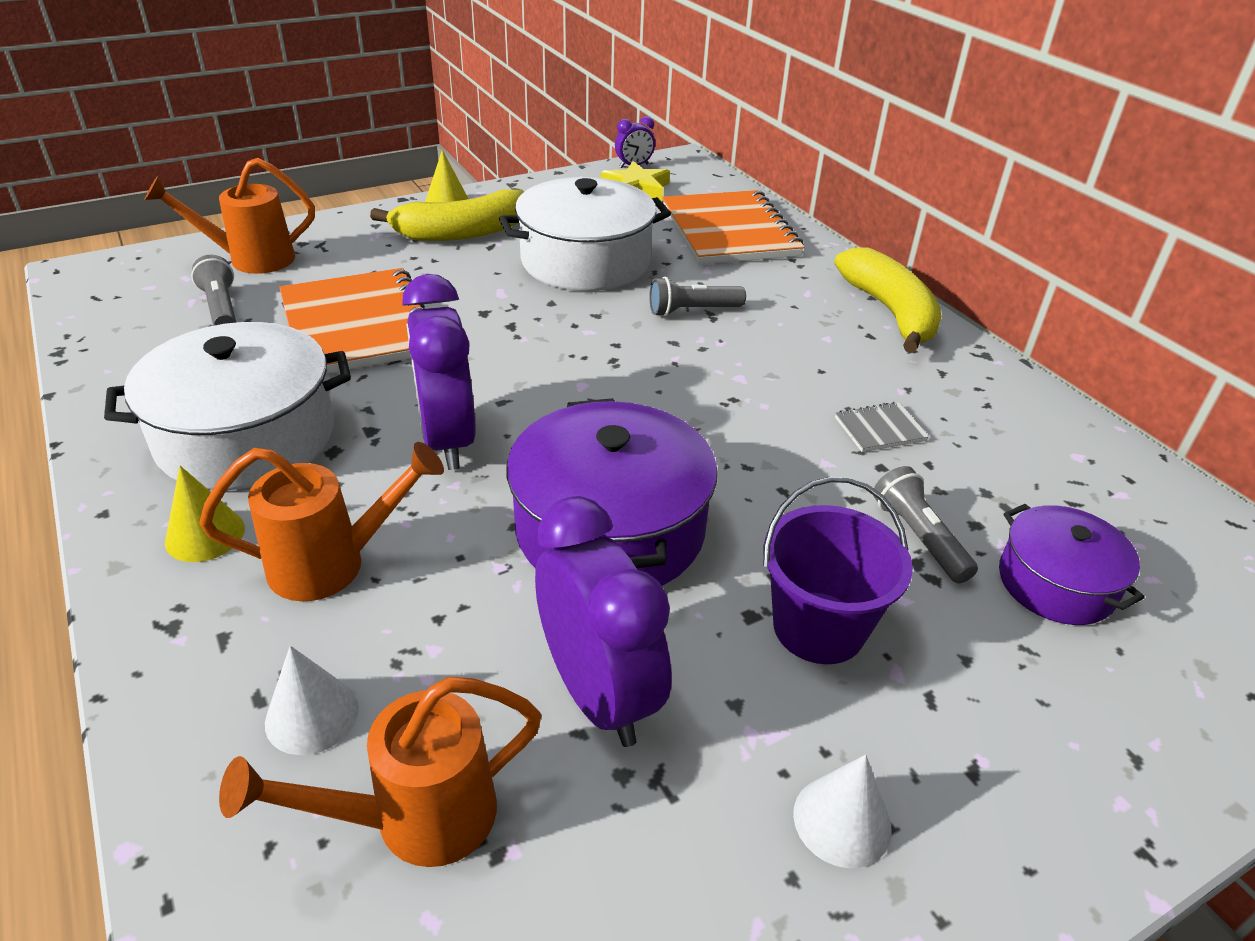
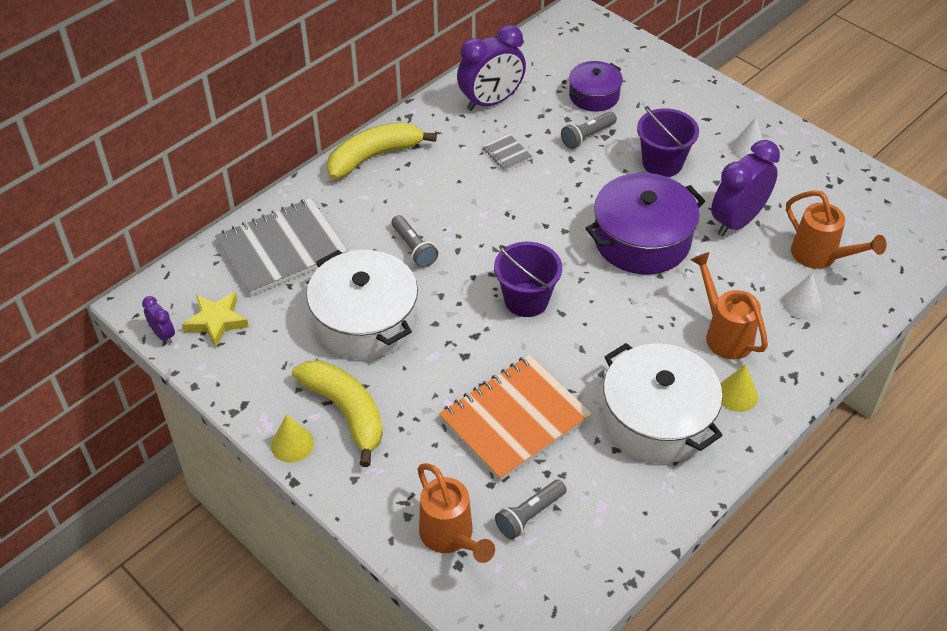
camera: 105 degrees left, 10 degrees up
purple clock [402,274,476,470] -> purple clock moved to [457,25,526,111]
orange notebook [662,190,805,264] -> grey notebook [215,198,348,296]
none -> purple bucket [494,242,562,317]

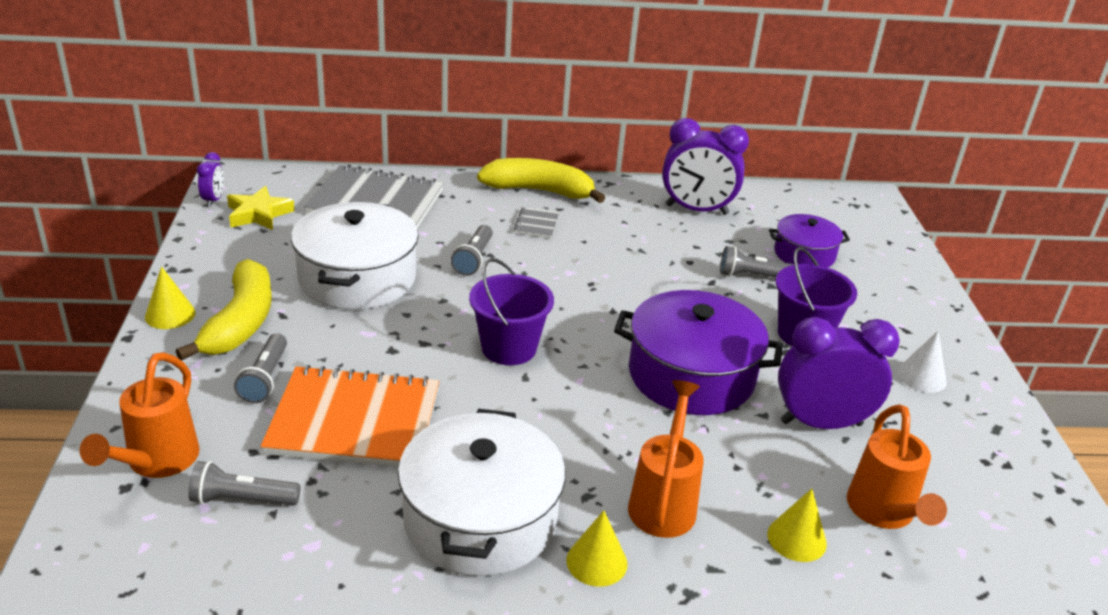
camera: 40 degrees right, 15 degrees down
grey notebook [483,134,532,171] -> grey notebook moved to [514,207,560,238]
white cone [782,273,822,320] -> yellow cone [767,488,827,562]
none -> grey flashlight [234,333,287,403]

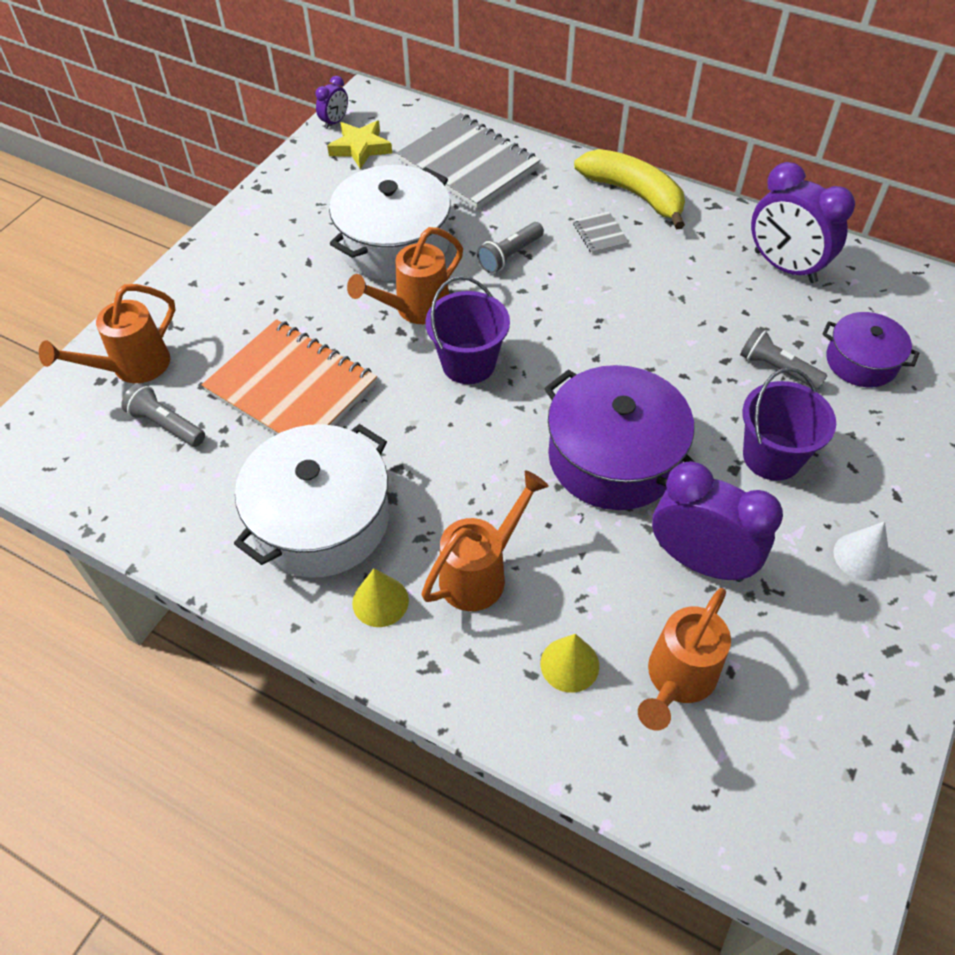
camera: 35 degrees right, 20 degrees up
yellow cone [145,266,196,329] -> none
yellow banana [176,259,272,361] -> none
grey flashlight [234,333,287,403] -> none
grey notebook [514,207,560,238] -> grey notebook turned 60 degrees counterclockwise [573,211,629,254]
none -> orange watering can [347,227,463,324]

